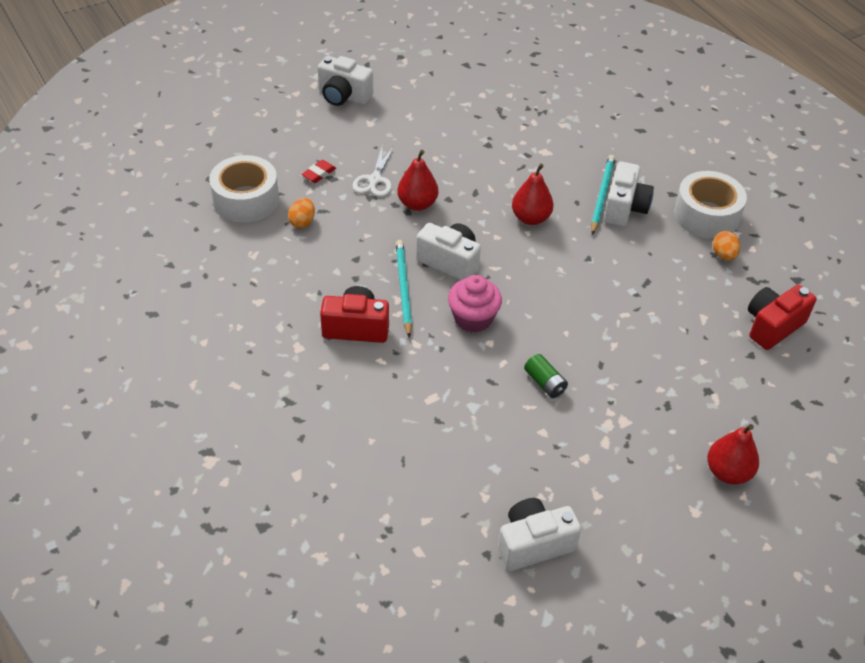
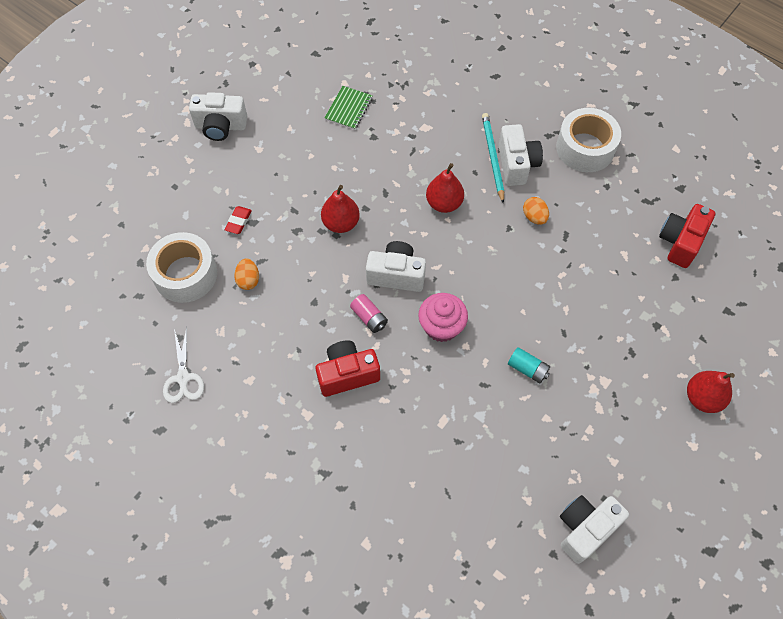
camera: 20 degrees left, 15 degrees up
white scissors [352,146,394,197] -> white scissors moved to [163,327,204,403]
turquoise pencil [396,240,412,338] -> pink battery [350,294,388,333]
green battery [524,354,568,398] -> turquoise battery [508,347,550,383]
orange egg [713,231,740,261] -> orange egg moved to [523,197,549,225]
none -> green notebook [324,86,373,130]

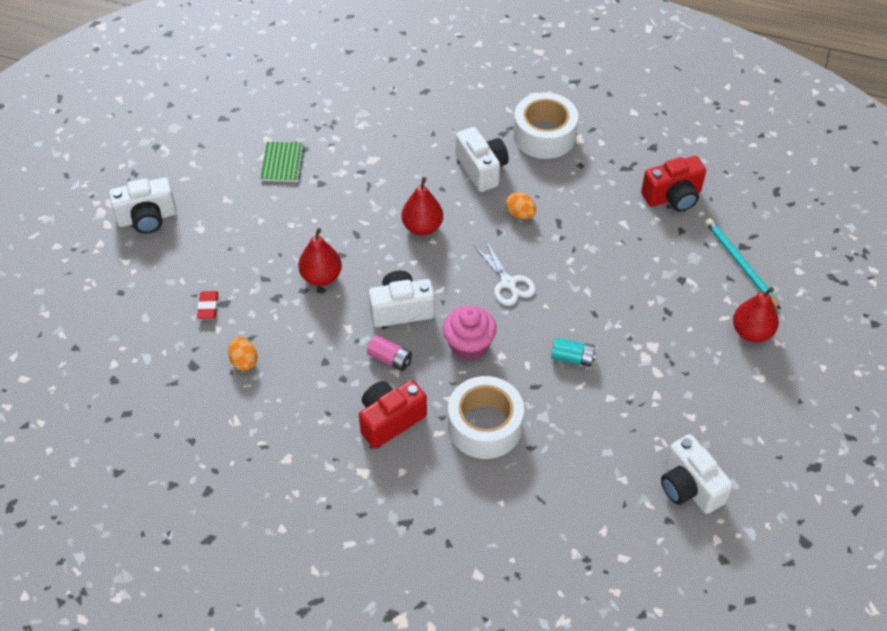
camera: 20 degrees left, 10 degrees down
white tape [146,232,217,303] -> white tape moved to [448,376,524,459]
white scissors [163,327,204,403] -> white scissors moved to [474,241,536,306]
turquoise pencil [482,113,504,204] -> turquoise pencil moved to [705,218,781,310]
white camera [560,495,629,564] -> white camera turned 60 degrees counterclockwise [661,434,733,514]
red camera [659,204,715,268] -> red camera turned 120 degrees counterclockwise [641,156,706,212]

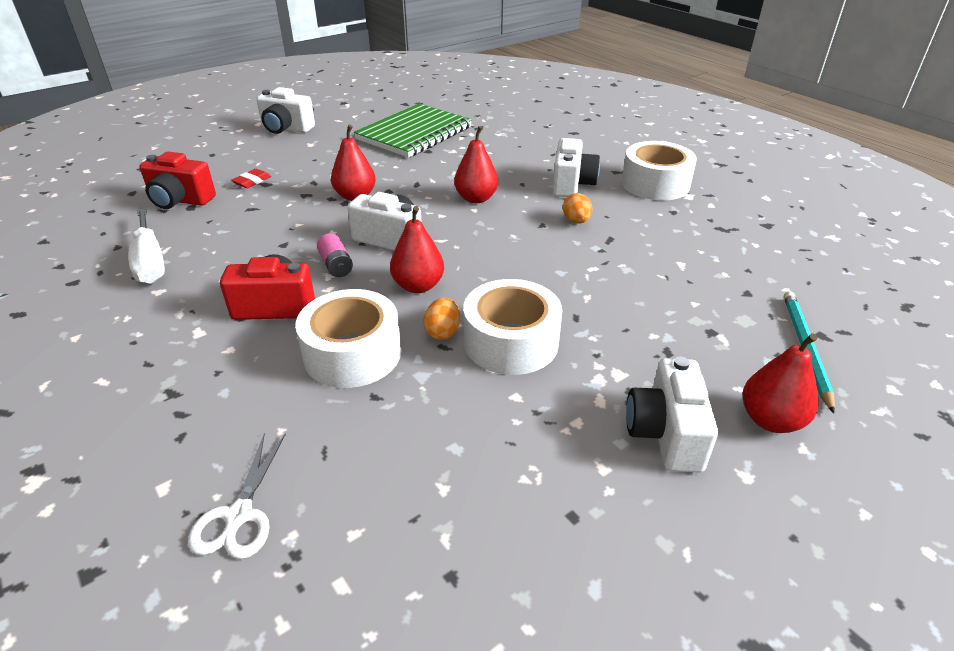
camera: 35 degrees right, 15 degrees down
orange egg [228,337,257,371] -> orange egg moved to [424,298,460,340]
green notebook [260,142,305,182] -> green notebook [354,104,472,158], size x2.11
pink cupcake [443,305,497,360] -> red pear [390,206,444,293]
white scissors [474,241,536,306] -> white scissors moved to [188,433,286,559]
turquoise battery [551,338,597,367] -> white tape [463,279,562,375]
red camera [641,156,706,212] -> red camera moved to [139,152,216,209]
white camera [661,434,733,514] -> white camera moved to [626,357,718,473]
none -> white screwdriver [128,208,165,284]

